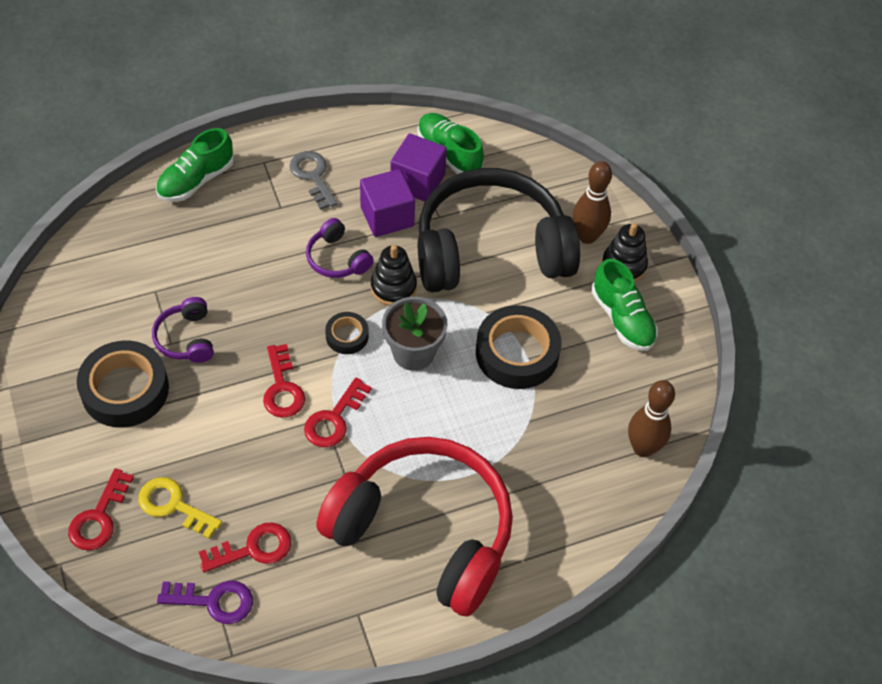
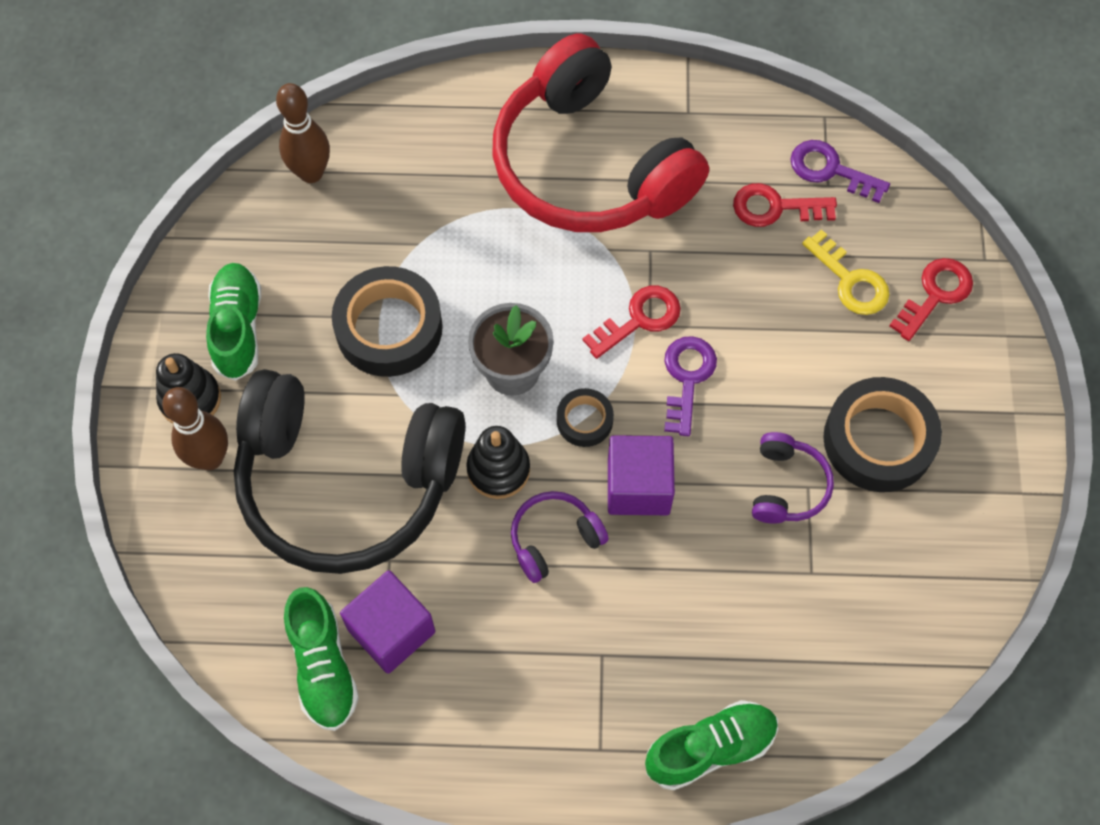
camera: 155 degrees left, 10 degrees up
red key [263,344,305,418] -> purple key [664,336,717,436]
grey key [290,151,338,210] -> none
purple headphones [306,218,374,278] -> purple headphones turned 105 degrees counterclockwise [511,491,609,583]
purple cube [360,169,415,237] -> purple cube moved to [608,435,675,515]

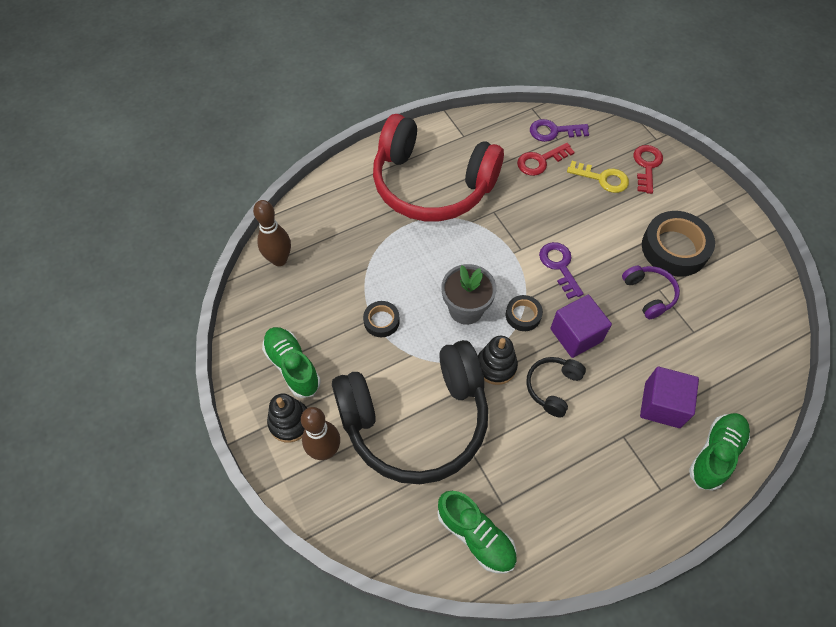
camera: 30 degrees left, 5 degrees down
black tape [332,266,443,377] -> black tape [363,301,400,337], size x0.51
purple cube [340,570,435,674] -> purple cube moved to [640,367,699,428]
purple headphones [511,491,609,583] -> black headphones [526,357,586,417]
red key [582,286,681,359] -> none

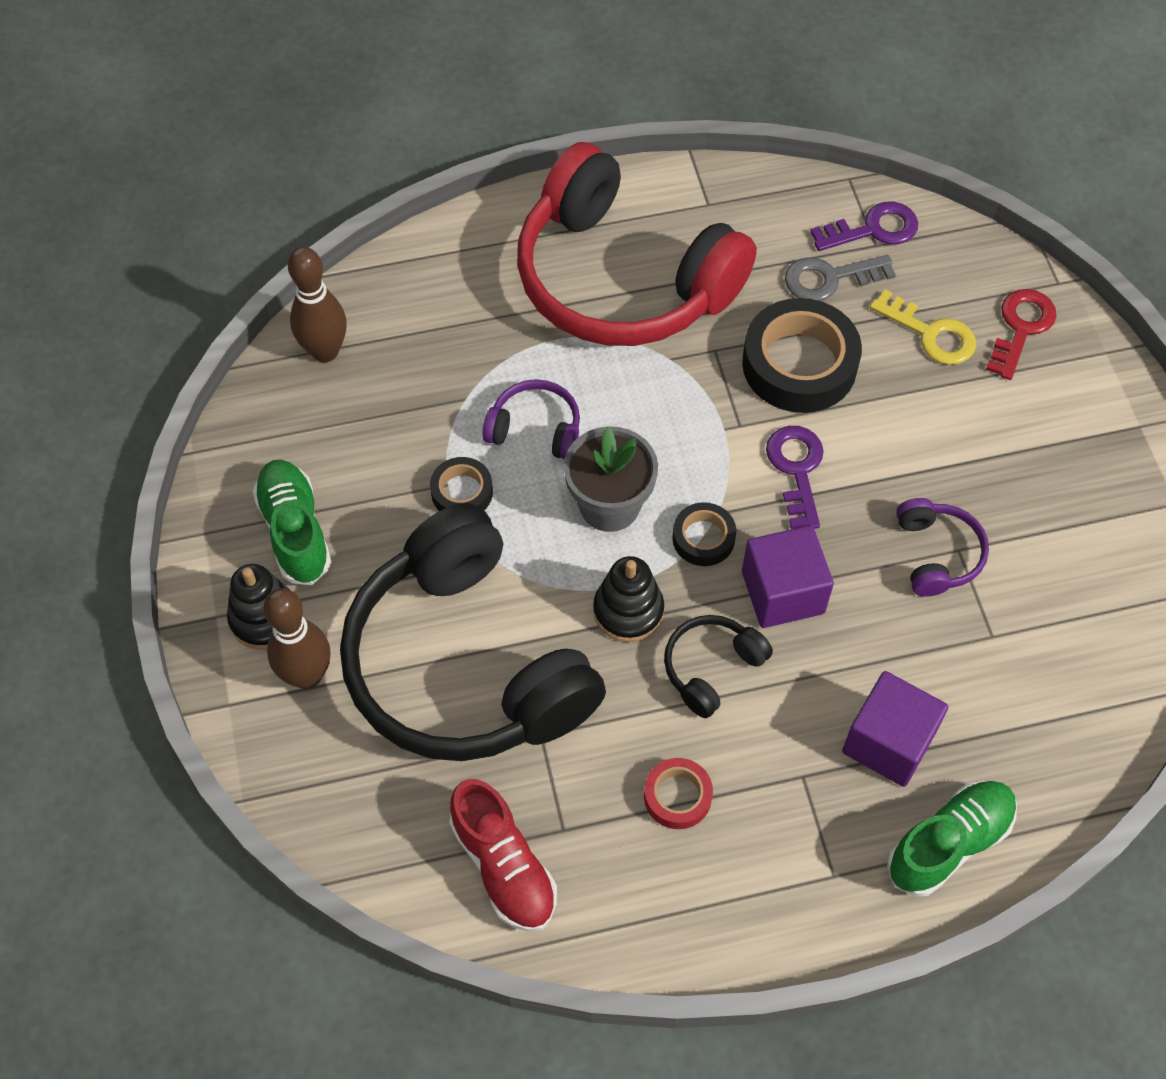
camera: 15 degrees right, 0 degrees up
black headphones [332,340,488,484] -> black headphones turned 60 degrees clockwise [340,503,606,761]
green shoe [437,491,517,574] -> red shoe [450,779,557,932]
red key [517,143,575,176] -> grey key [785,255,896,301]
purple key [530,119,589,142] -> purple key turned 150 degrees clockwise [810,202,918,251]
black tape [642,211,715,277] -> black tape moved to [742,298,862,413]
none -> purple headphones [483,379,580,460]
none -> red tape [644,758,713,829]

